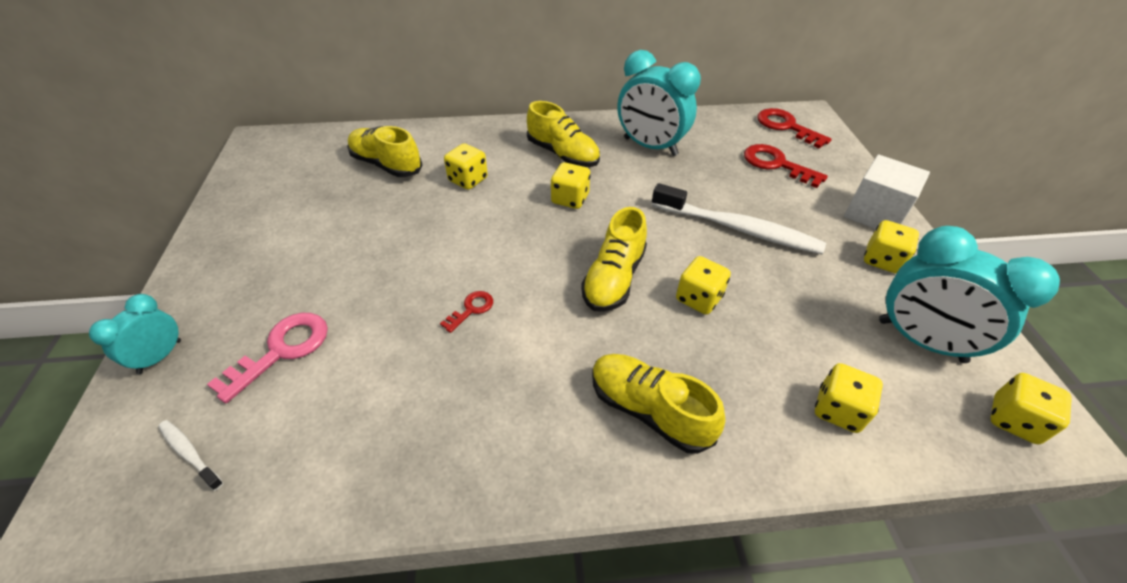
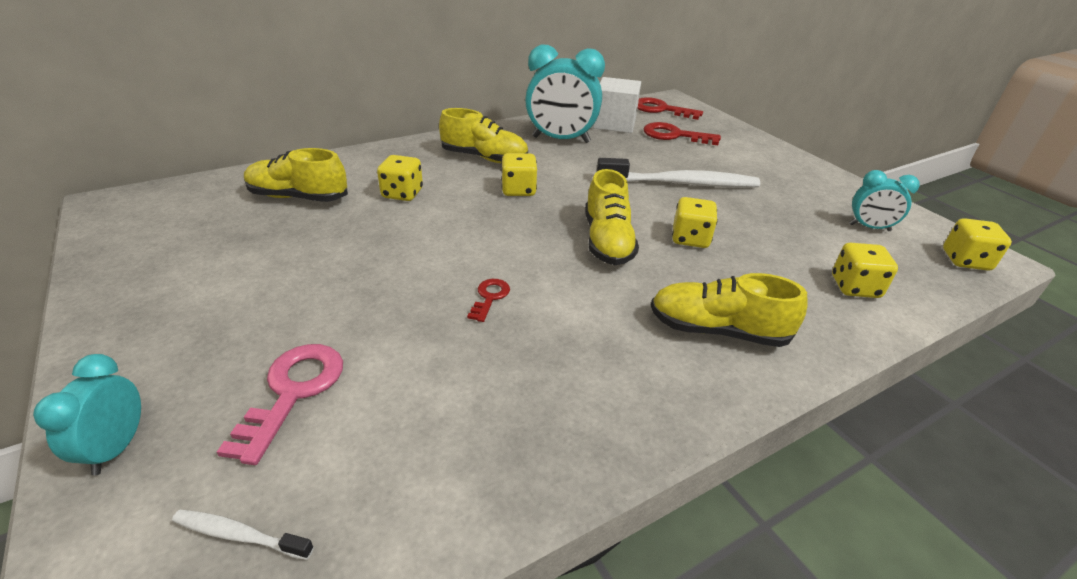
camera: 25 degrees left, 10 degrees down
white cube [844,155,930,229] -> white cube moved to [593,77,641,133]
yellow dice [864,220,919,274] -> none
turquoise clock [879,226,1060,363] -> turquoise clock [849,170,920,231], size x0.54

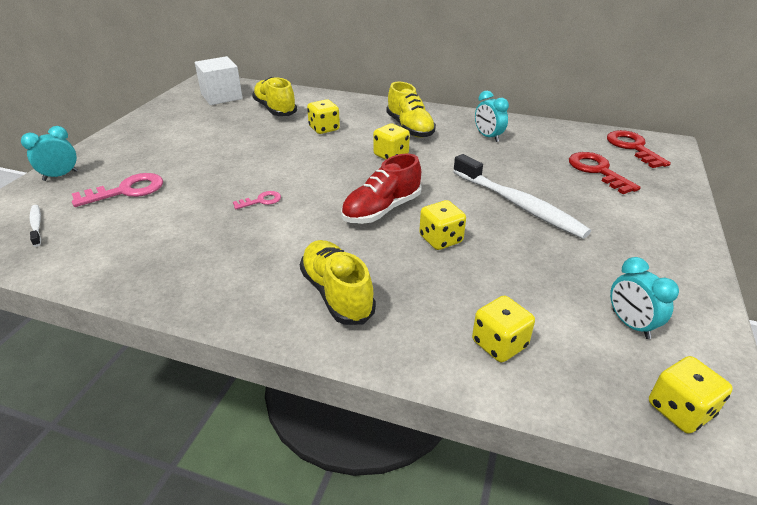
camera: 50 degrees right, 0 degrees up
red key [467,279,510,322] -> pink key [233,191,281,209]
turquoise clock [525,44,605,143] -> turquoise clock [475,91,509,142], size x0.54
yellow shoe [585,169,639,265] -> red shoe [341,154,422,224]
white cube [593,77,641,133] -> white cube moved to [195,56,243,105]

